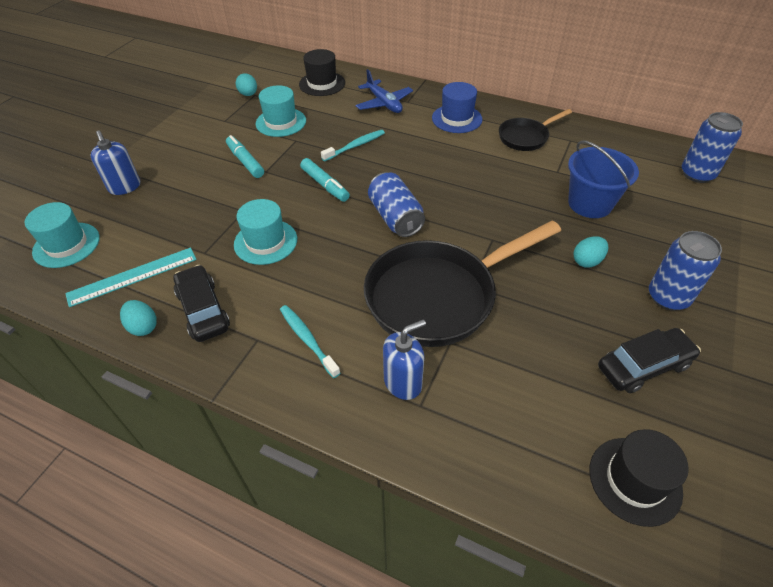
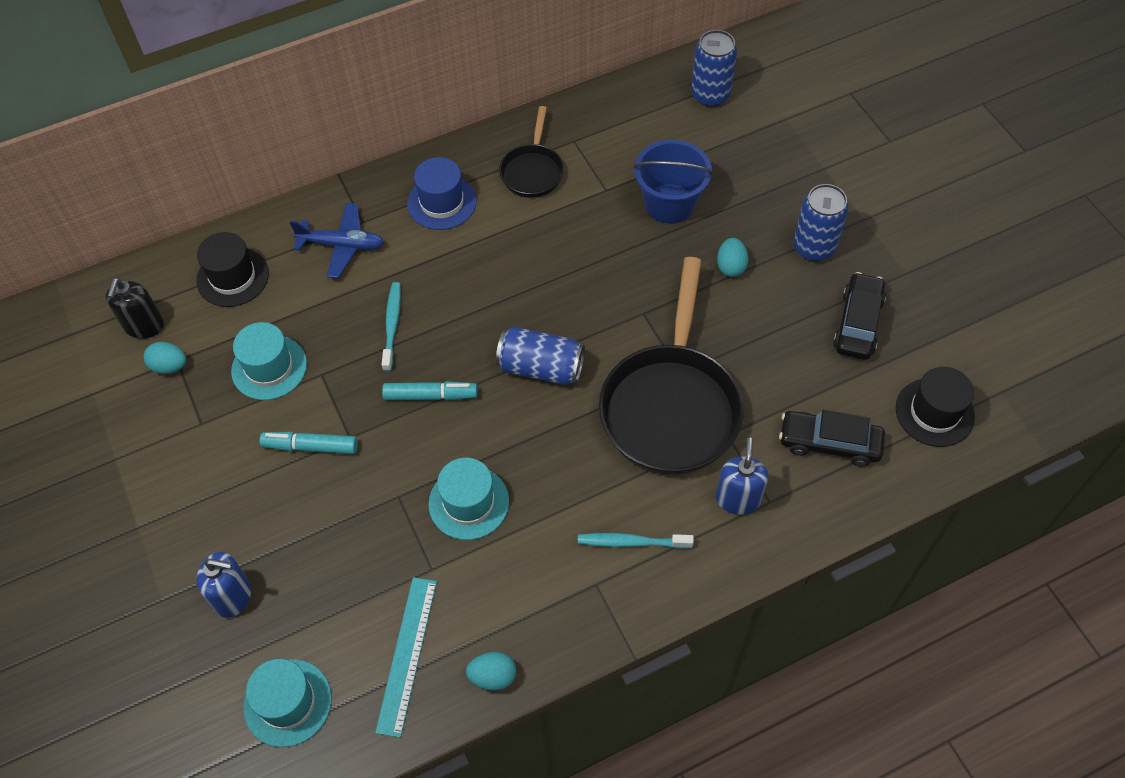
camera: 50 degrees left, 10 degrees up
black car [173,265,230,342] -> black car moved to [779,410,885,467]
none -> black soap dispenser [105,278,164,339]

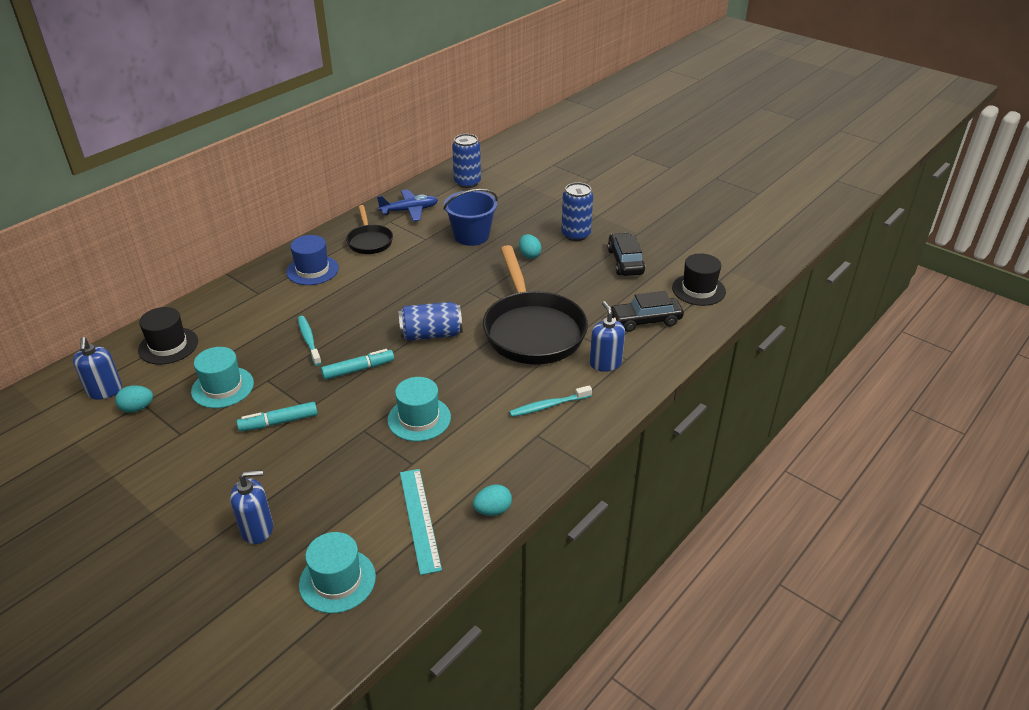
camera: 25 degrees left, 20 degrees down
black soap dispenser [105,278,164,339] -> blue soap dispenser [73,337,122,399]
blue plane [290,203,384,278] -> blue plane moved to [377,189,438,221]

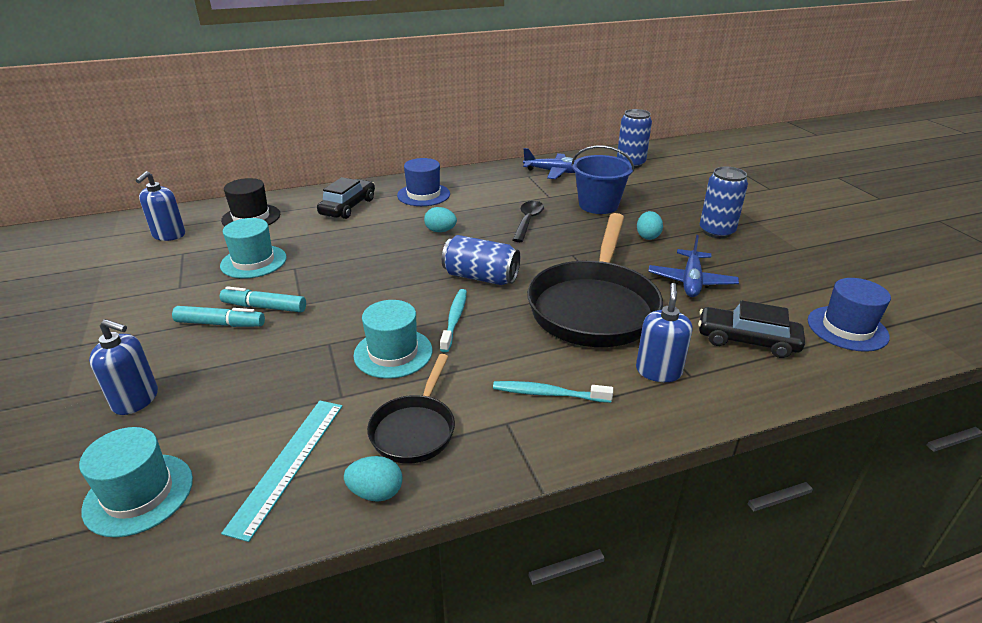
camera: 30 degrees right, 5 degrees down
turquoise egg [115,385,153,413] -> turquoise egg moved to [424,207,457,232]
turquoise toothbrush [298,316,321,366] -> turquoise toothbrush moved to [440,289,467,352]
turquoise marker [321,349,394,380] -> turquoise marker moved to [172,306,265,327]
black pan [346,205,393,254] -> black pan moved to [367,354,455,464]
black car [607,233,645,276] -> black car moved to [317,177,375,219]
black hat [672,253,726,306] -> blue hat [808,278,891,352]
none -> black spoon [512,201,544,242]
none -> blue plane [648,235,739,297]

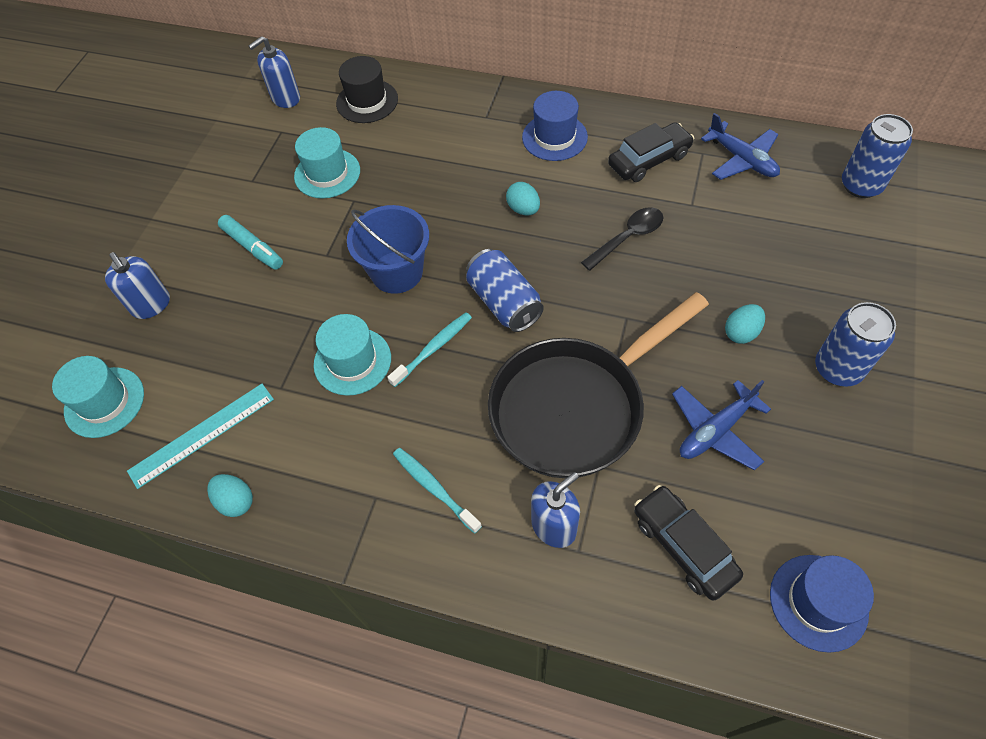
camera: 40 degrees right, 25 degrees up
turquoise marker [219,286,306,312] -> none
black car [317,177,375,219] -> black car moved to [608,122,694,182]
black pan [367,354,455,464] -> none
blue bucket [571,146,634,214] -> blue bucket moved to [347,205,429,294]

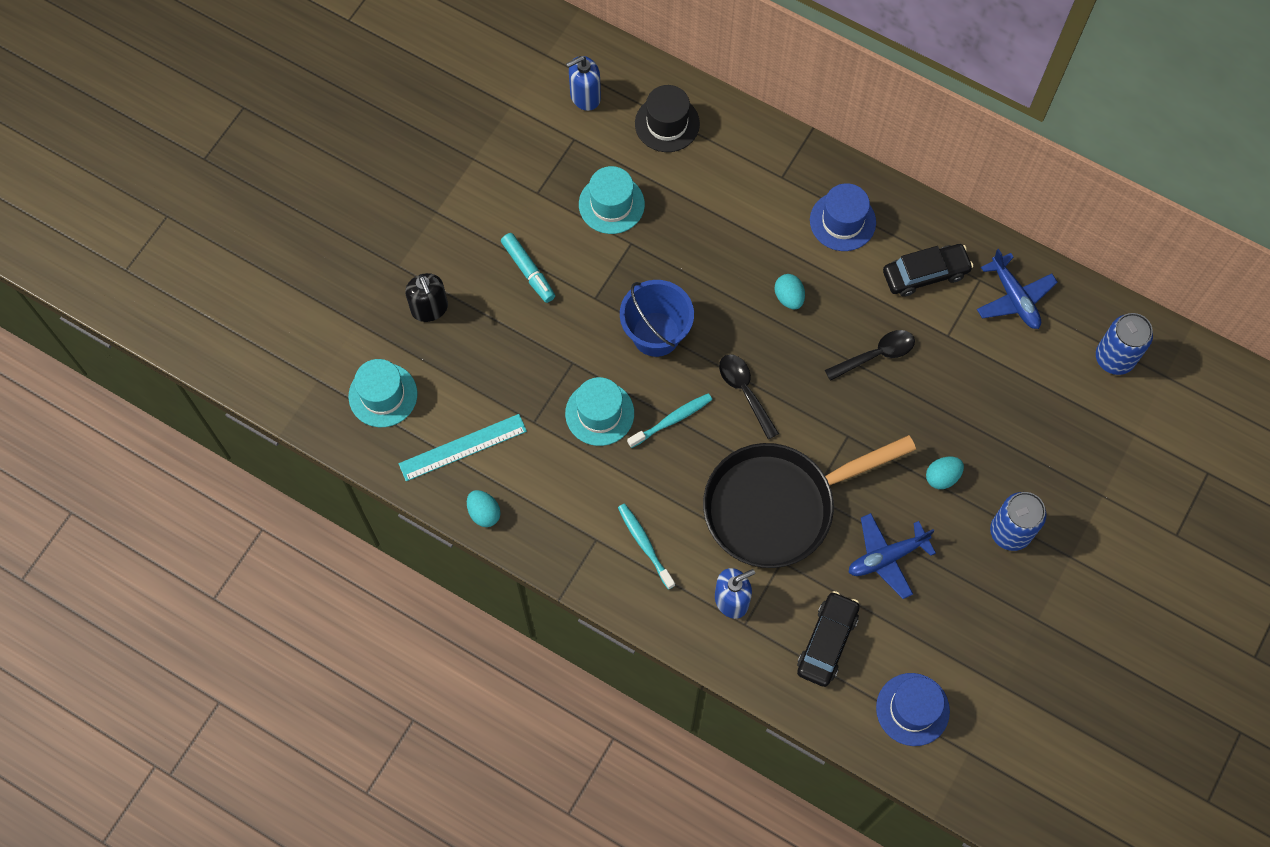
camera: 10 degrees right, 10 degrees up
blue soap dispenser [105,252,170,319] -> black soap dispenser [405,273,448,322]
blue can [466,249,544,332] -> black spoon [719,354,779,439]
black car [634,485,743,600] -> black car turned 45 degrees clockwise [797,591,860,687]

